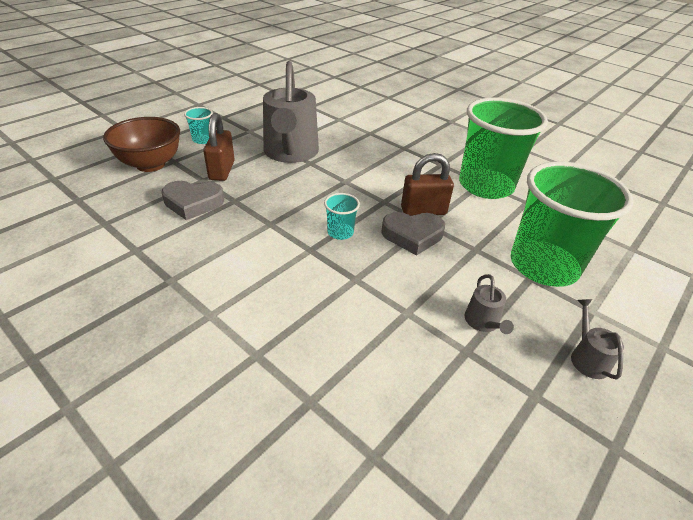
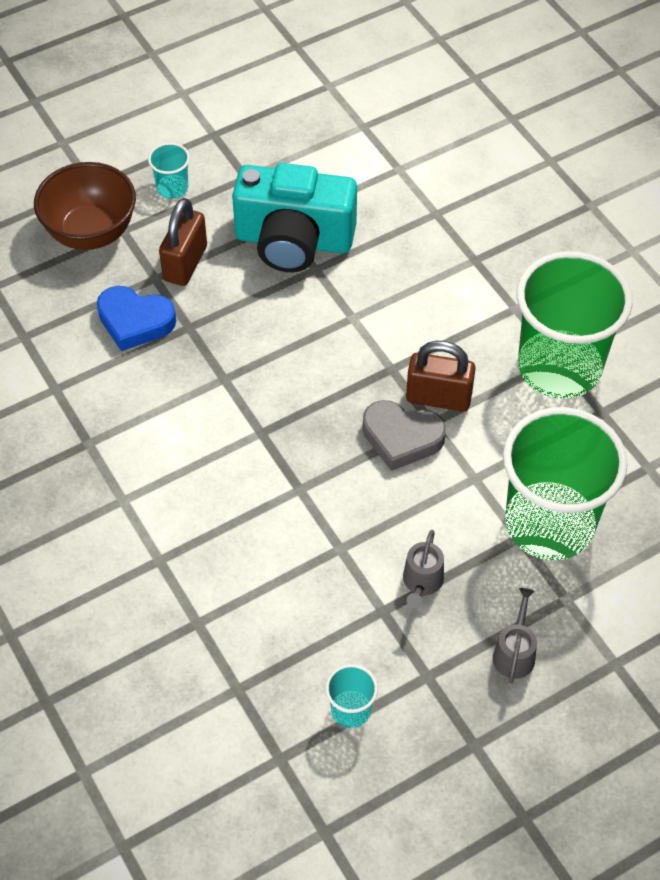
camera: 20 degrees right, 15 degrees up
grey heart [161,181,224,220] -> blue heart [97,286,176,351]
grey watering can [263,61,319,163] -> turquoise camera [232,163,357,272]
turquoise cup [324,193,360,240] -> turquoise cup moved to [325,664,378,728]

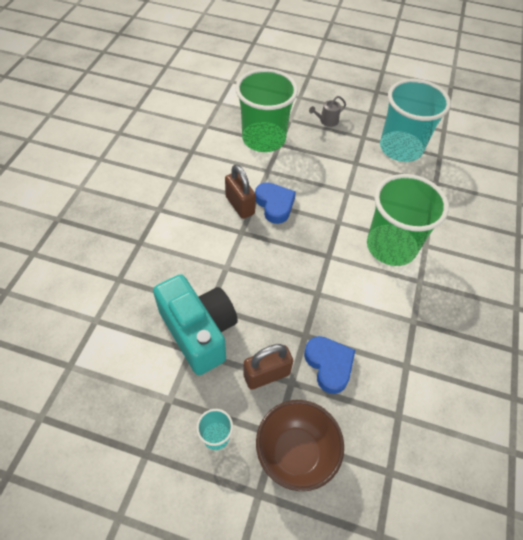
camera: 135 degrees left, 0 degrees up
turquoise cup [325,664,378,728] -> turquoise cup [380,79,451,162], size x2.44
grey heart [362,400,446,471] -> blue heart [255,182,296,224]
grey watering can [403,530,444,608] -> none
green cup [517,251,633,399] -> green cup moved to [367,174,449,266]

